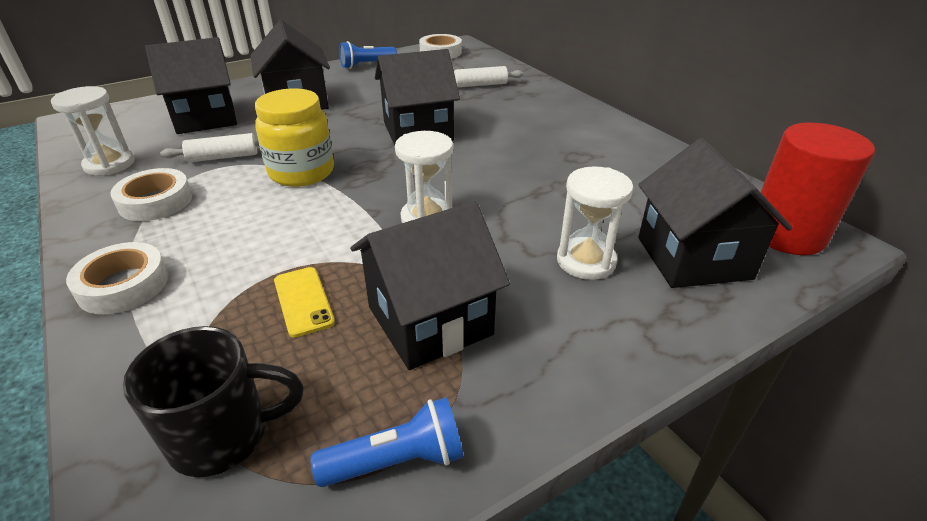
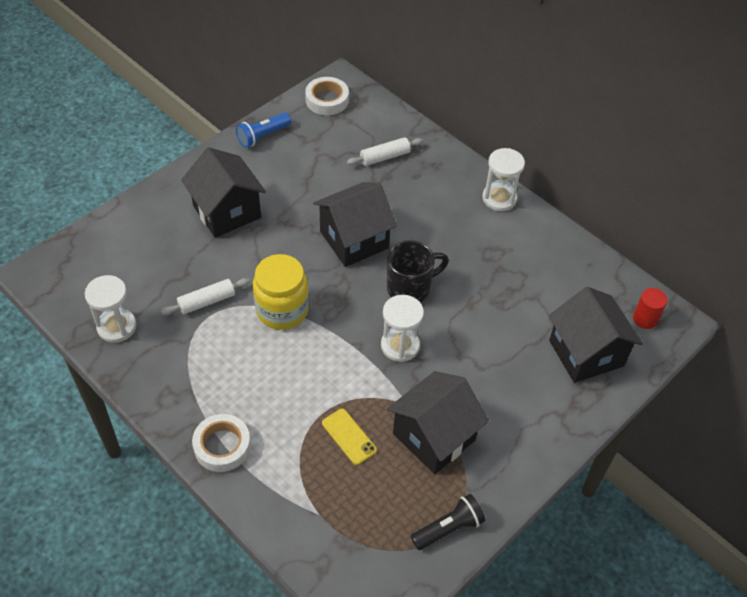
camera: 15 degrees left, 15 degrees up
white tape [110,168,192,221] -> none
black mug [123,326,304,477] -> black mug moved to [387,240,449,302]
black house [145,37,237,134] -> none
blue flashlight [311,397,464,487] -> black flashlight [411,494,486,550]
white hourglass [557,166,634,280] -> white hourglass moved to [482,148,525,211]
red cylinder [761,123,875,255] -> red cylinder [633,288,668,329], size x0.51

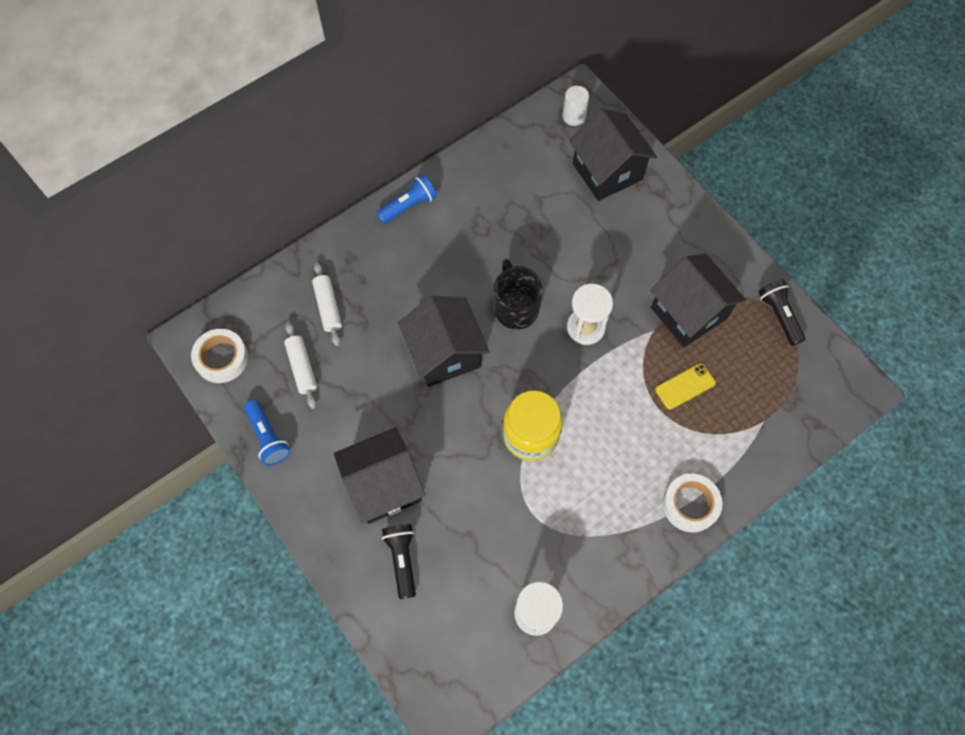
camera: 80 degrees left, 15 degrees up
white rolling pin [161,278,250,315] -> white rolling pin moved to [284,322,317,409]
white hourglass [482,148,525,211] -> blue flashlight [376,174,437,224]
black house [549,287,643,383] -> black house turned 75 degrees clockwise [569,109,657,201]
red cylinder [633,288,668,329] -> white cylinder [563,86,589,126]
none -> black flashlight [382,524,416,599]

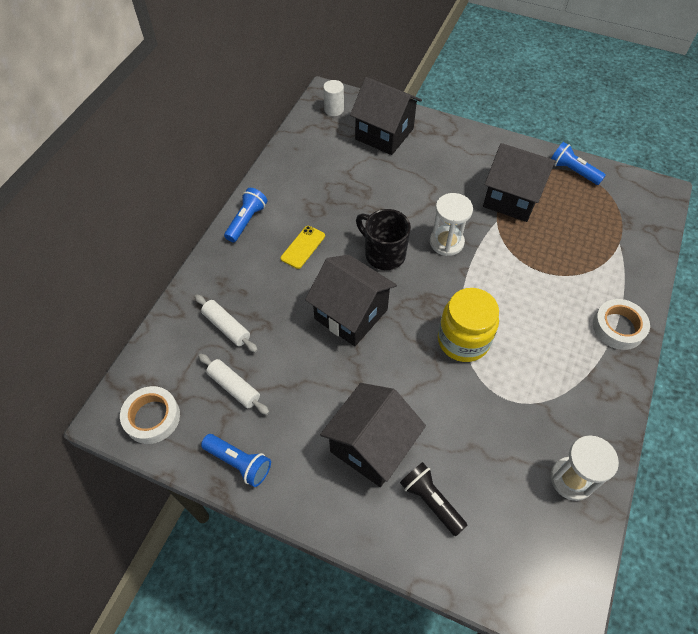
camera: 30 degrees left, 10 degrees down
yellow phone [655,363,716,410] -> yellow phone moved to [281,226,325,269]
black flashlight [758,280,805,346] -> blue flashlight [551,142,606,185]

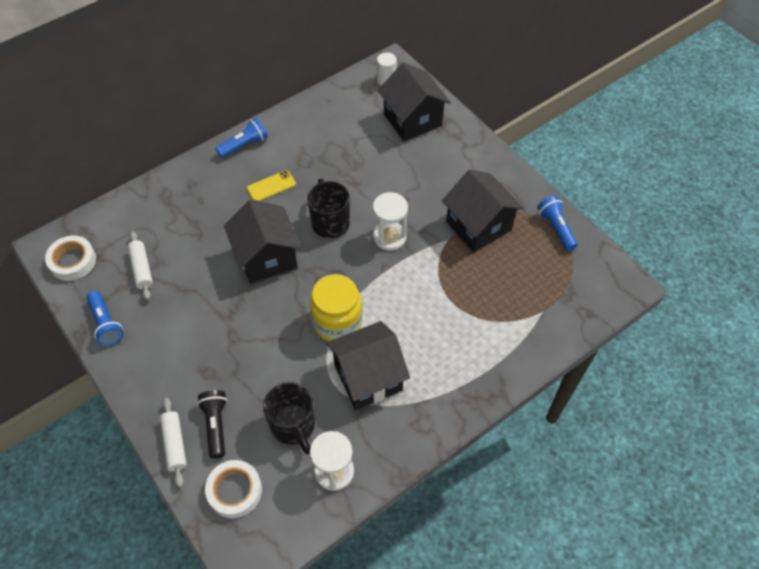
camera: 30 degrees right, 0 degrees up
white rolling pin [195,295,258,353] -> white rolling pin moved to [160,397,187,487]
black house [320,383,426,487] -> black house moved to [326,321,410,410]
white tape [593,299,650,350] -> white tape moved to [205,460,262,518]
none -> black mug [263,382,315,455]

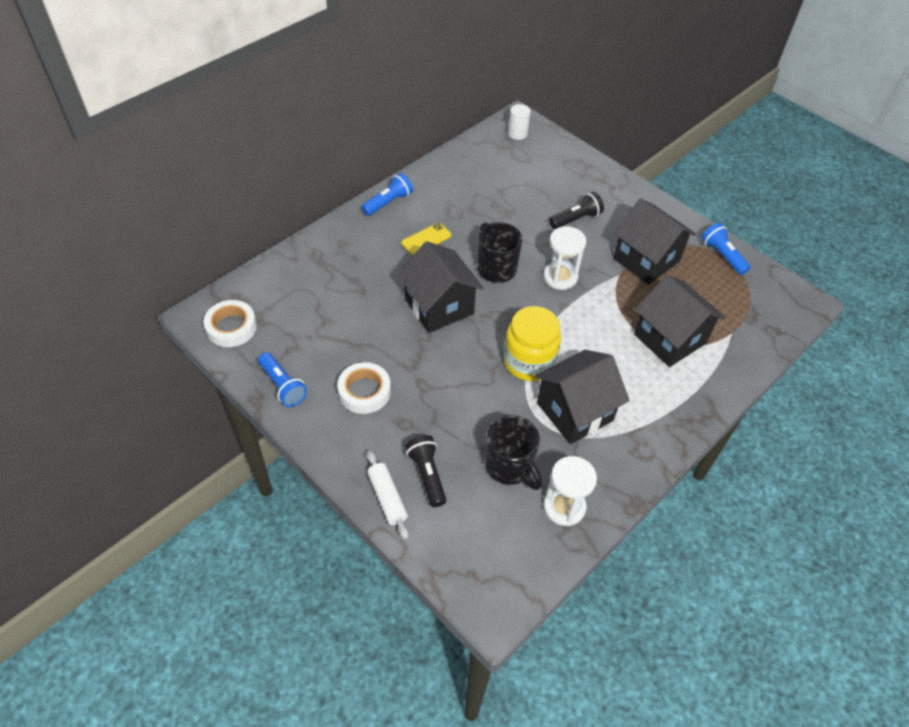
camera: 10 degrees left, 5 degrees down
white rolling pin [127,231,153,300] -> none
white tape [205,460,262,518] -> white tape moved to [337,362,391,414]
black house [378,62,451,141] -> black house moved to [634,275,726,367]
none -> black flashlight [549,192,604,229]

